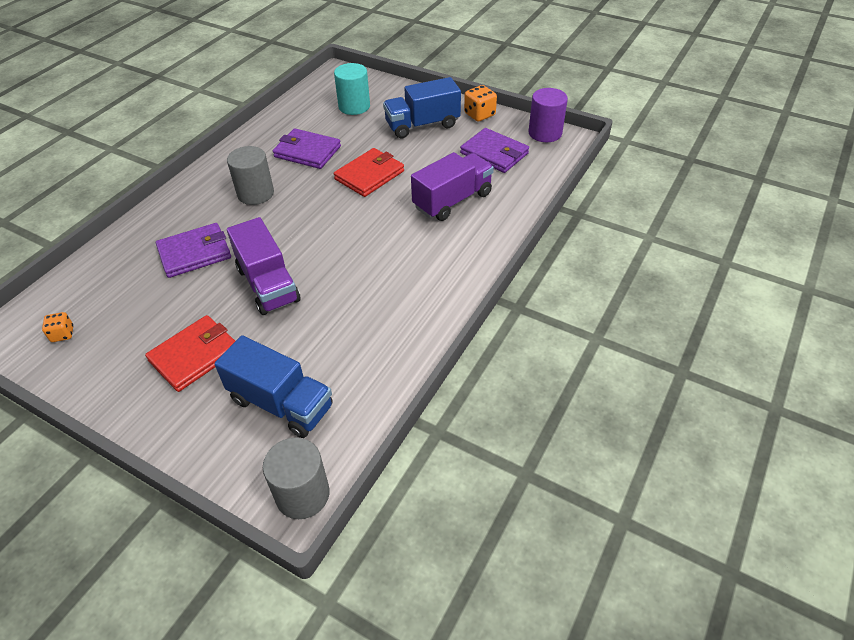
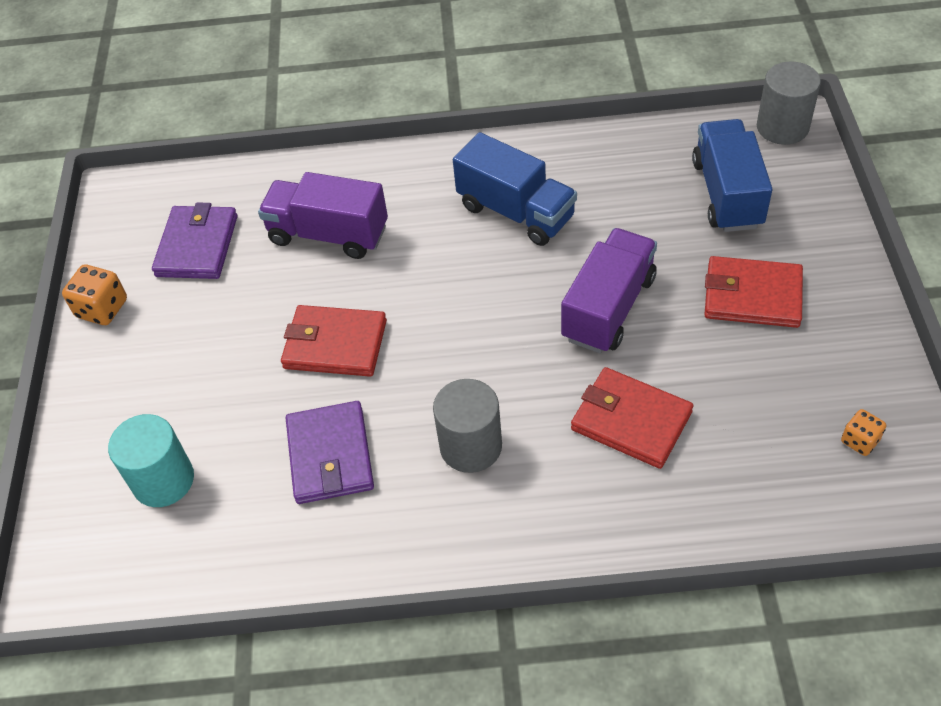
camera: 120 degrees left, 5 degrees up
purple wallet [156,223,231,278] -> red wallet [571,367,693,469]
blue truck [383,77,461,138] -> blue truck moved to [453,132,577,246]
purple cylinder [529,88,568,142] -> none

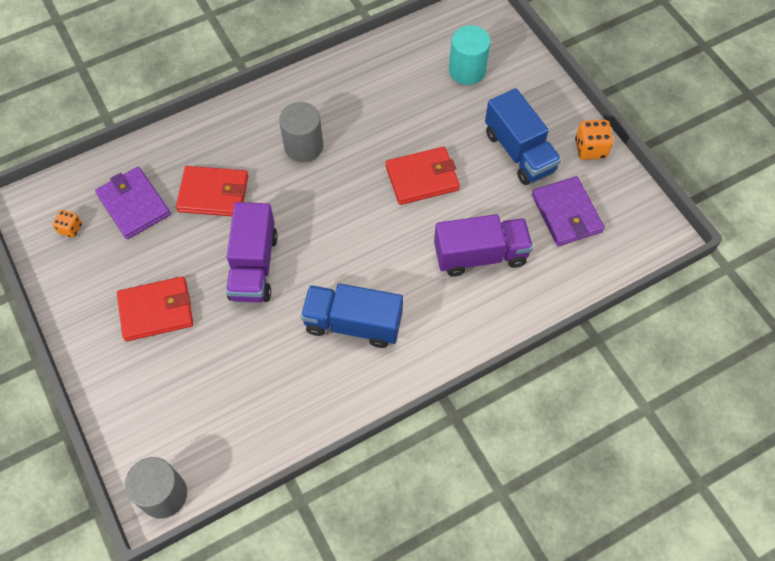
camera: 150 degrees right, 10 degrees up
purple wallet [286,401,374,504] -> purple wallet moved to [95,167,171,239]
blue truck [692,119,772,232] -> blue truck moved to [485,88,561,185]

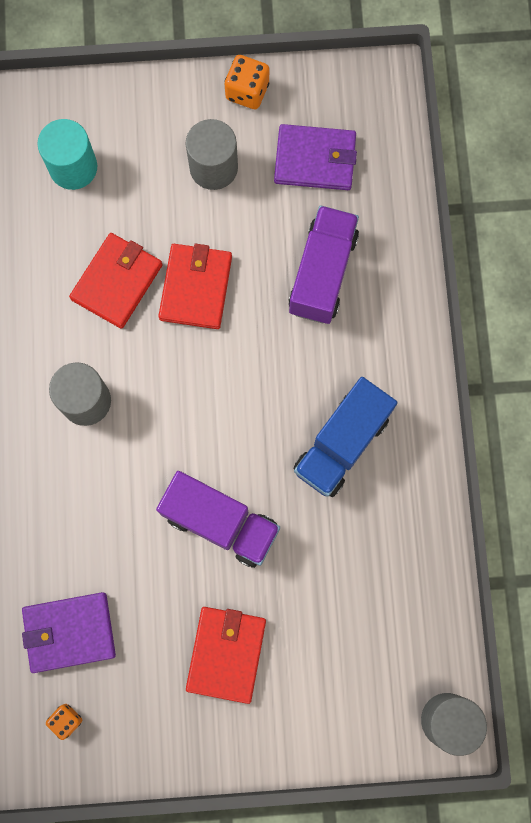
camera: 65 degrees left, 15 degrees up
red wallet [176,166,248,216] -> red wallet moved to [69,233,162,329]
blue truck [485,88,561,185] -> grey cylinder [186,119,238,190]

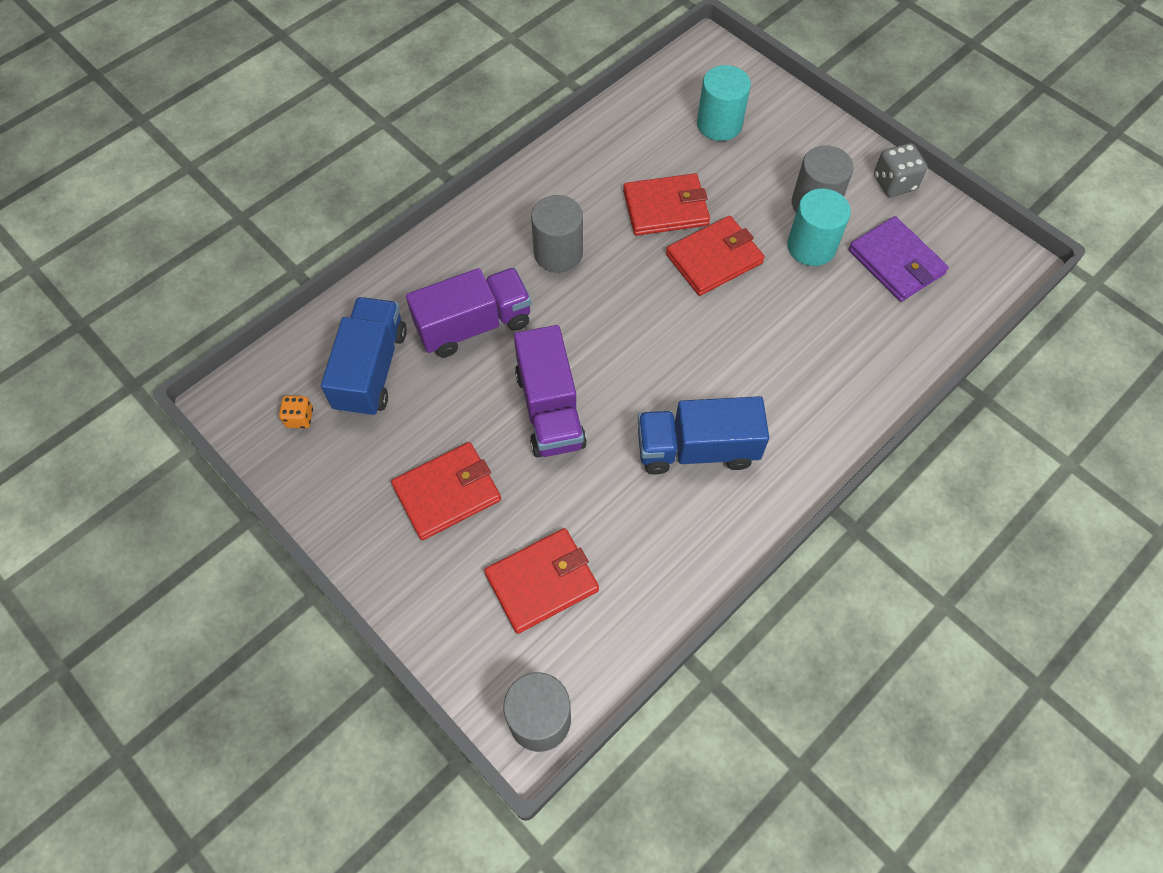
camera: 50 degrees right, 15 degrees down
purple wallet [22,592,116,673] -> blue truck [321,297,407,417]
orange dice [225,55,269,109] -> grey dice [874,143,928,197]
purple truck [288,205,359,324] -> purple truck moved to [406,268,532,357]
none -> red wallet [484,528,599,634]
none -> turquoise cylinder [787,188,851,266]

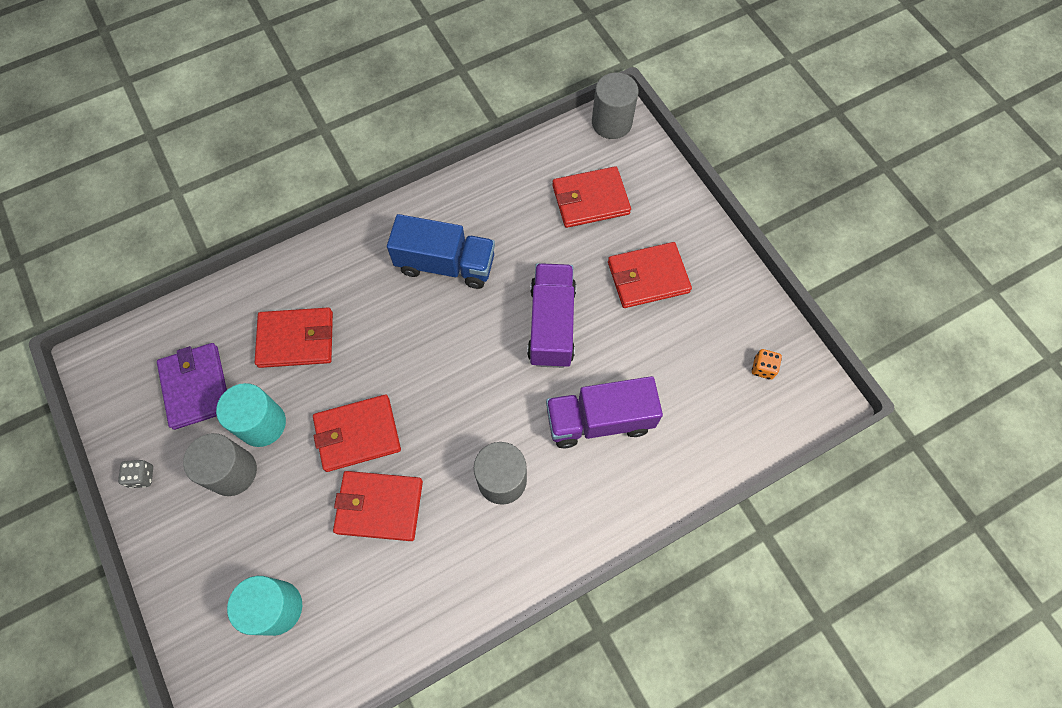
camera: 165 degrees left, 5 degrees up
blue truck [321,297,407,417] -> none
grey dice [874,143,928,197] -> grey dice [118,460,153,488], size x0.63
none -> red wallet [255,308,333,368]

